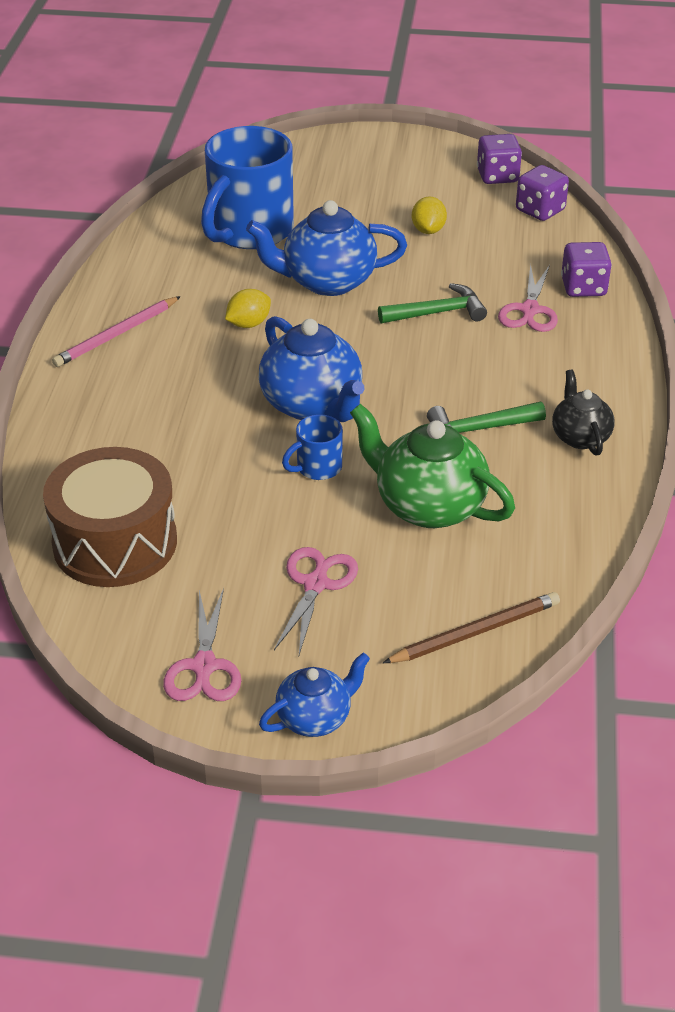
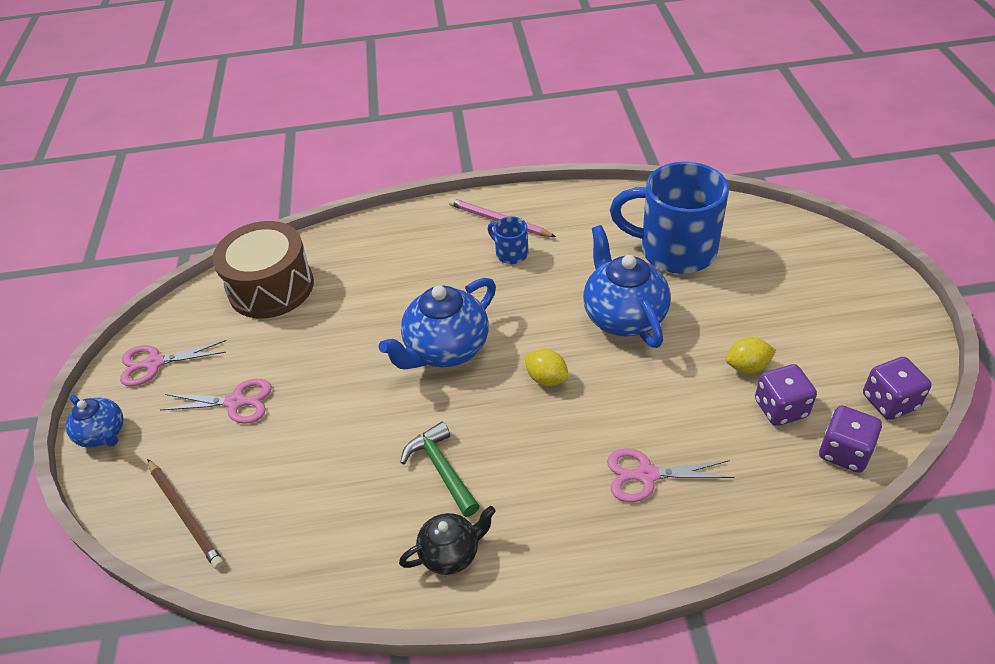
camera: 80 degrees right, 5 degrees up
yellow lemon [225,289,271,328] -> yellow lemon moved to [524,349,569,386]
blue mug [282,414,343,480] -> blue mug moved to [488,216,528,264]
green teapot [350,404,515,528] -> none
green hammer [378,283,487,323] -> none
purple dice [561,242,612,297] -> purple dice moved to [755,364,817,426]

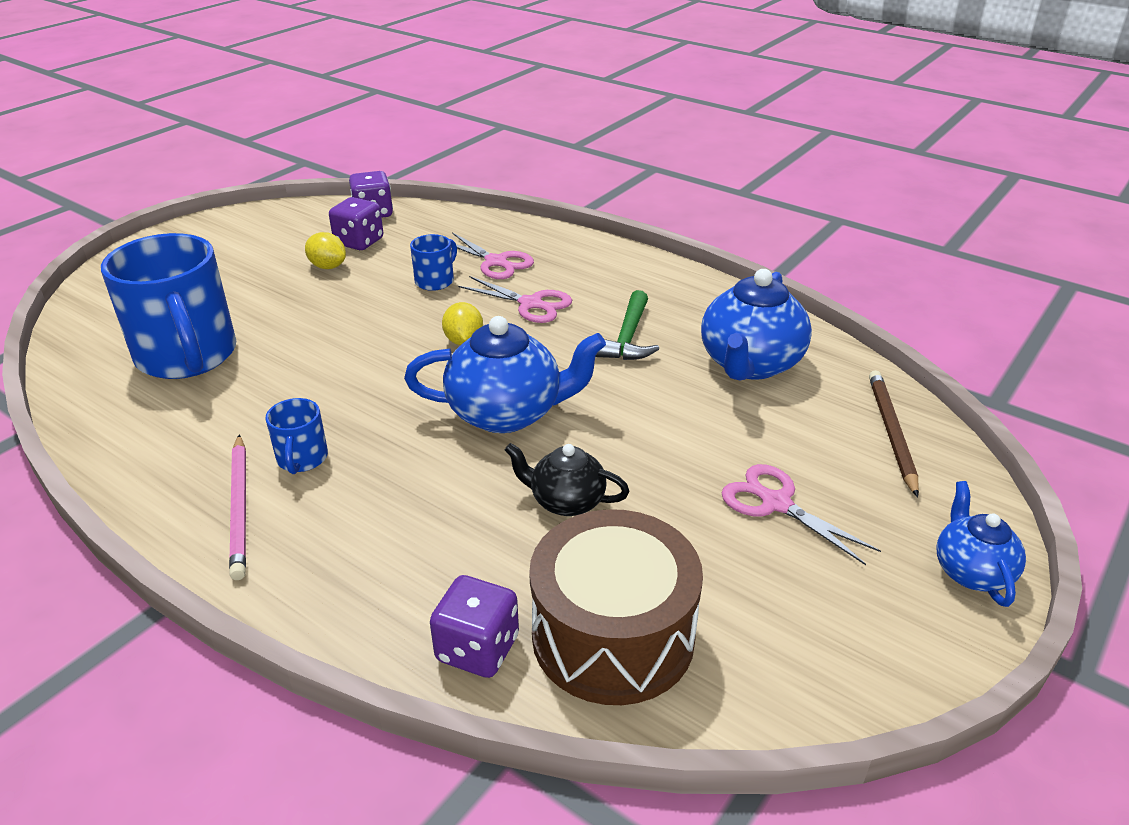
camera: 140 degrees left, 10 degrees down
pink scissors [120,340,226,386] -> pink scissors moved to [458,276,572,323]
black teapot [399,506,496,575] -> black teapot moved to [505,443,629,516]
blue teapot [583,225,671,348] -> blue teapot moved to [701,269,812,381]
purple dice [863,357,932,420] -> purple dice moved to [430,575,519,678]
none -> blue mug [410,234,457,291]

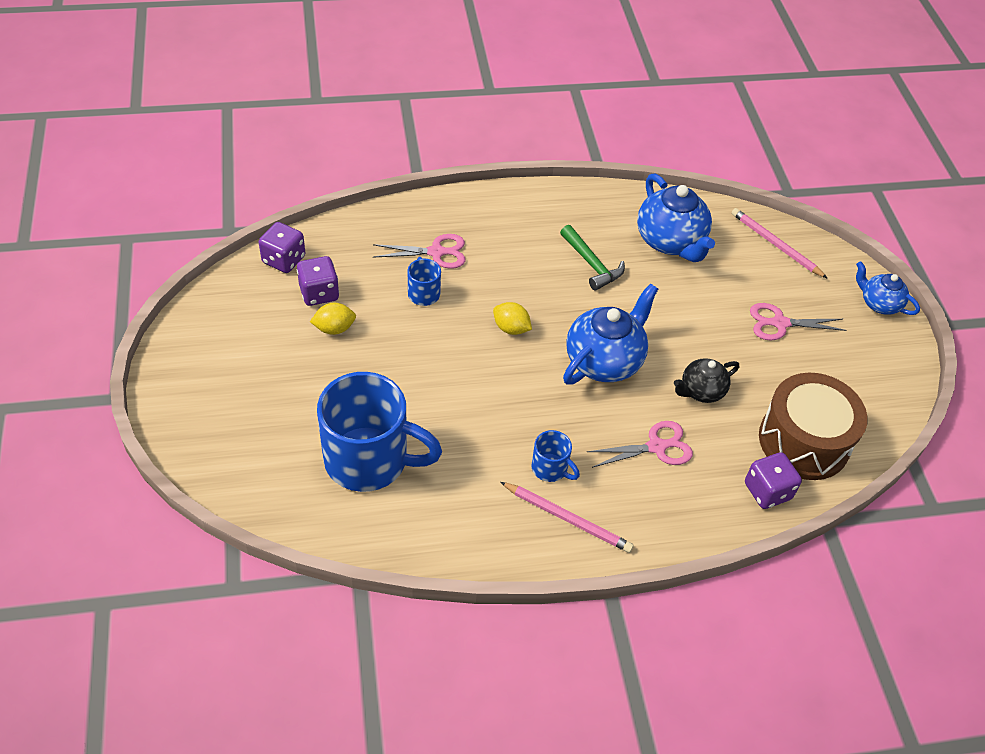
camera: 50 degrees left, 15 degrees up
pink scissors [458,276,572,323] -> pink scissors moved to [587,421,693,468]
brown pencil [869,370,919,498] -> pink pencil [731,208,828,279]

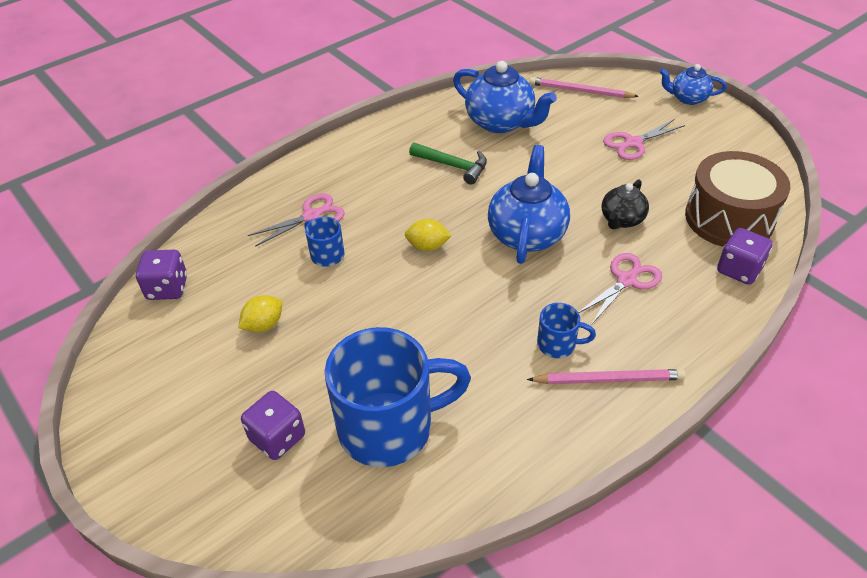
camera: 25 degrees left, 5 degrees down
purple dice [297,256,339,306] -> purple dice moved to [241,391,305,460]

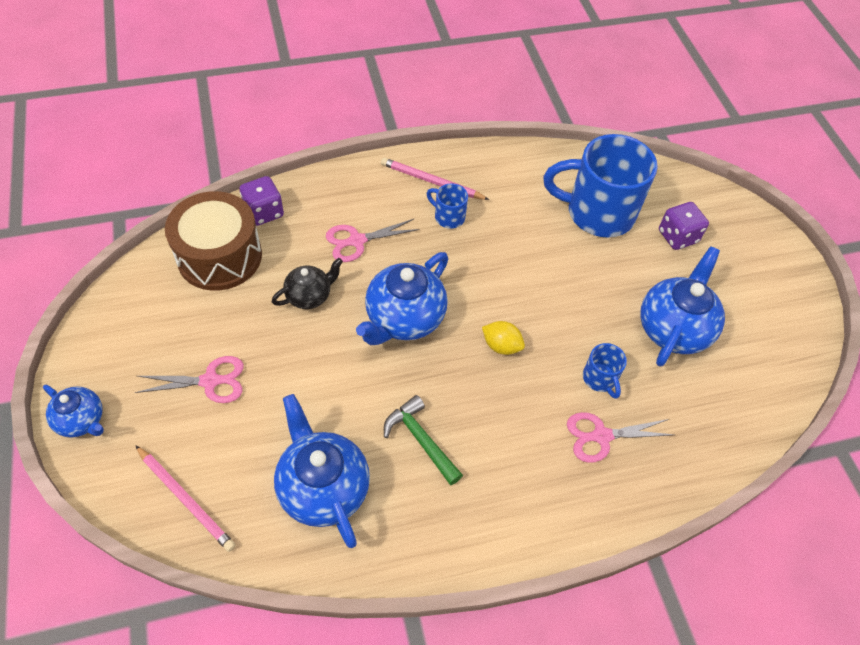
camera: 160 degrees left, 10 degrees up
purple dice [136,250,187,300] -> none
yellow lemon [238,295,282,332] -> blue teapot [640,246,725,367]

